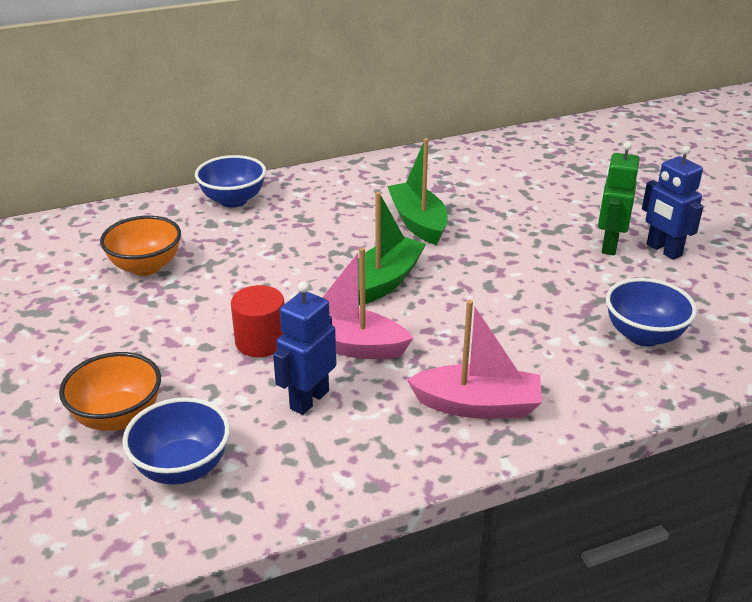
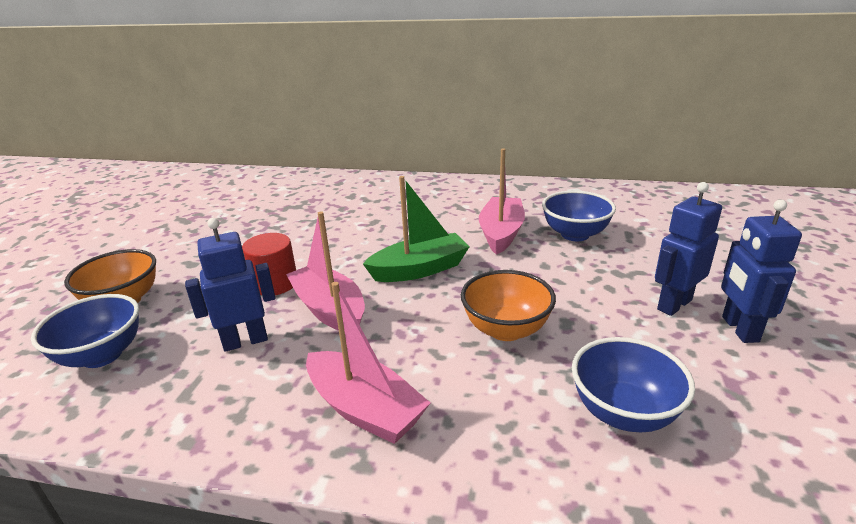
camera: 35 degrees right, 5 degrees down
orange bowl [100,216,181,276] -> orange bowl moved to [461,270,556,341]
blue bowl [195,155,266,208] -> blue bowl moved to [542,190,616,241]
green boat [387,138,448,245] -> pink boat [479,148,525,255]
green robot [598,141,640,255] -> blue robot [655,182,722,316]

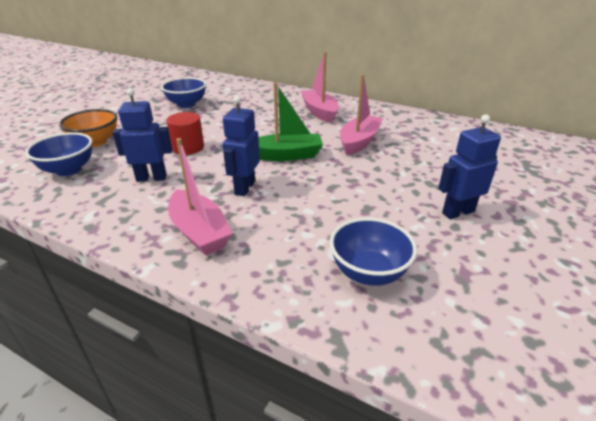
camera: 15 degrees right, 5 degrees up
pink boat [286,211,365,331] -> pink boat moved to [300,51,339,123]
orange bowl [461,270,556,341] -> none
blue bowl [542,190,616,241] -> blue bowl moved to [161,77,206,108]
blue robot [721,200,802,343] -> blue robot moved to [222,96,260,196]

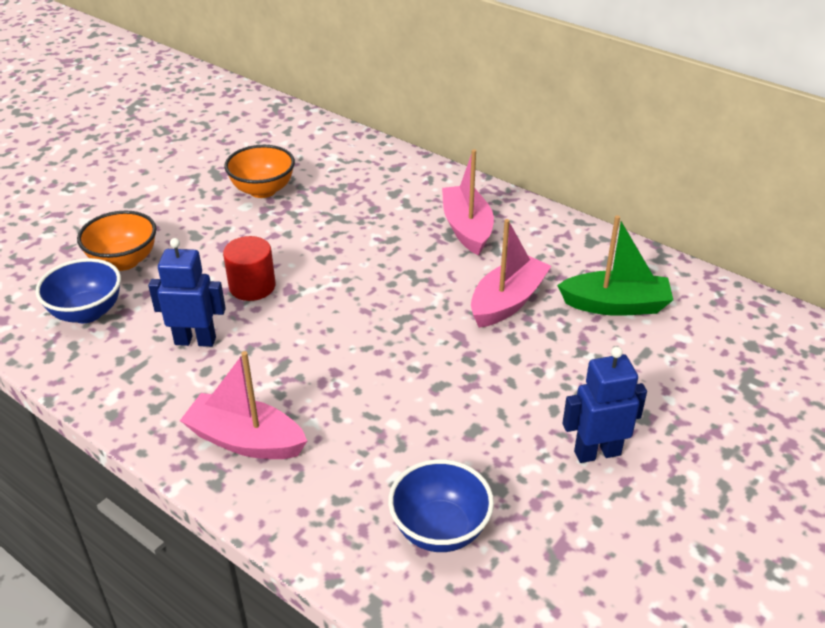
camera: 10 degrees right, 5 degrees up
blue bowl [161,77,206,108] -> orange bowl [224,145,295,198]
pink boat [168,138,232,255] -> pink boat turned 135 degrees clockwise [180,351,307,459]
blue robot [222,96,260,196] -> none
green boat [258,82,323,161] -> green boat moved to [557,215,673,316]

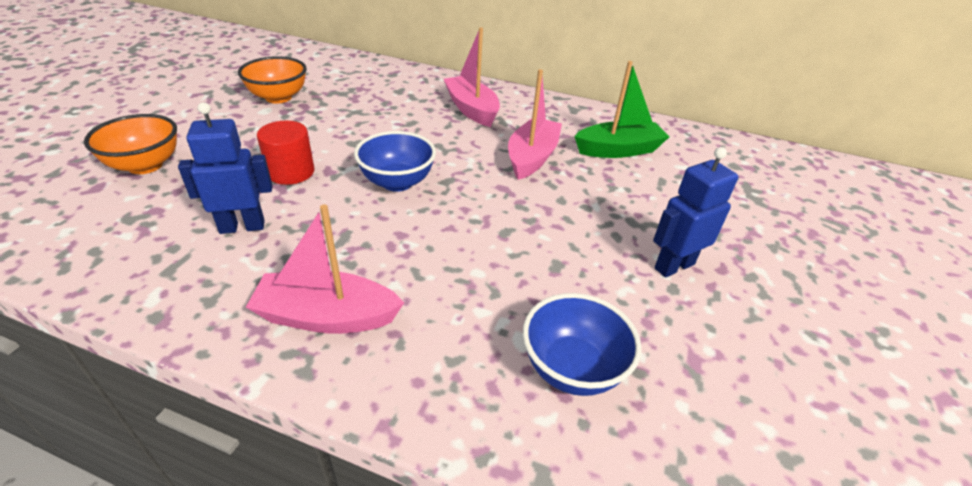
camera: 20 degrees left, 0 degrees up
blue bowl [35,258,121,323] -> blue bowl moved to [354,131,436,192]

